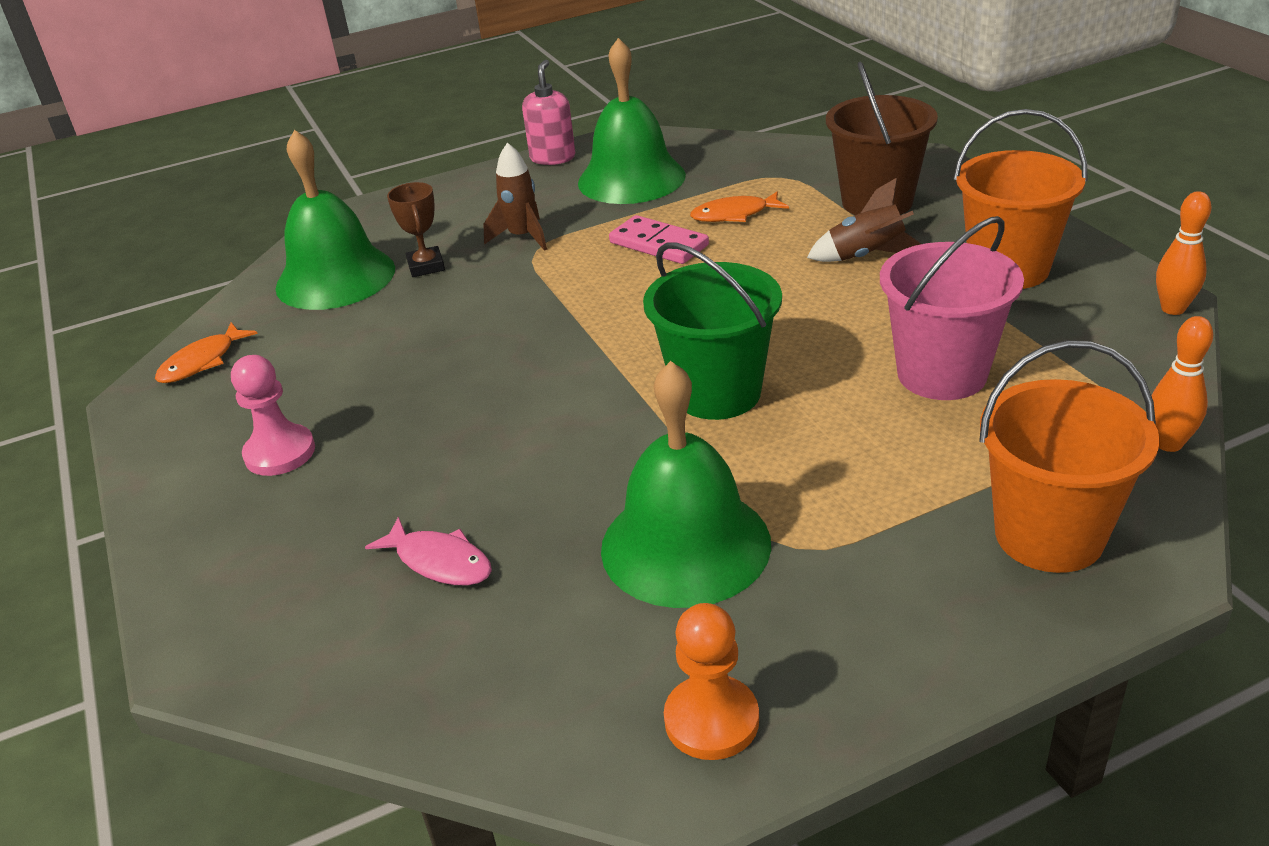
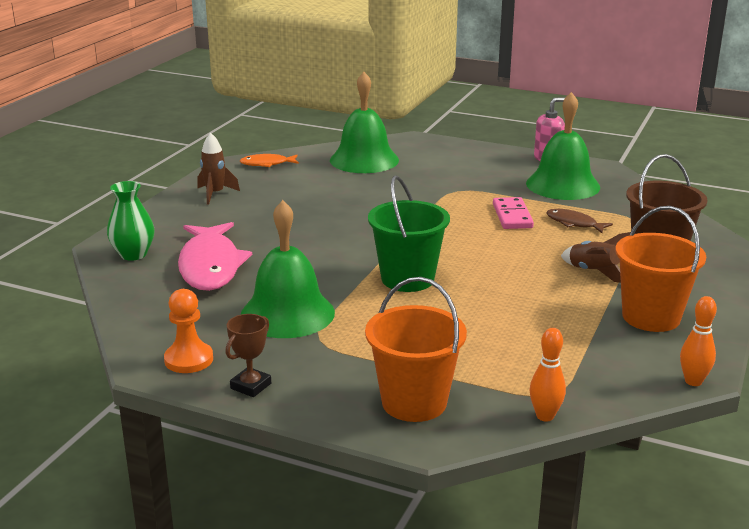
camera: 45 degrees right, 10 degrees down
pink pawn [231,355,315,476] -> none
pink fish [365,517,492,585] -> pink fish [178,222,252,291], size x2.02
brown trophy [387,182,445,277] -> brown trophy moved to [225,314,271,397]
brown rocket [483,143,547,251] -> brown rocket moved to [197,133,240,205]
orange fish [690,192,789,222] -> brown fish [546,209,613,233]
pink bucket [880,216,1024,400] -> none
none -> green vase [107,181,155,261]

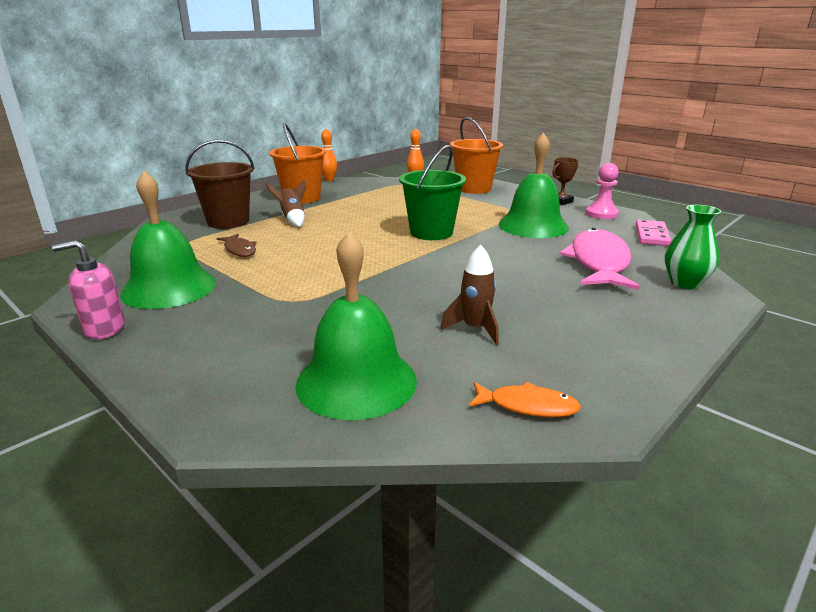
camera: 160 degrees left, 0 degrees up
orange pawn [164,289,213,373] -> pink pawn [586,163,619,219]
brown rocket [197,133,240,205] -> brown rocket moved to [441,245,499,345]
pink domino [493,197,534,229] -> pink domino moved to [636,219,671,246]

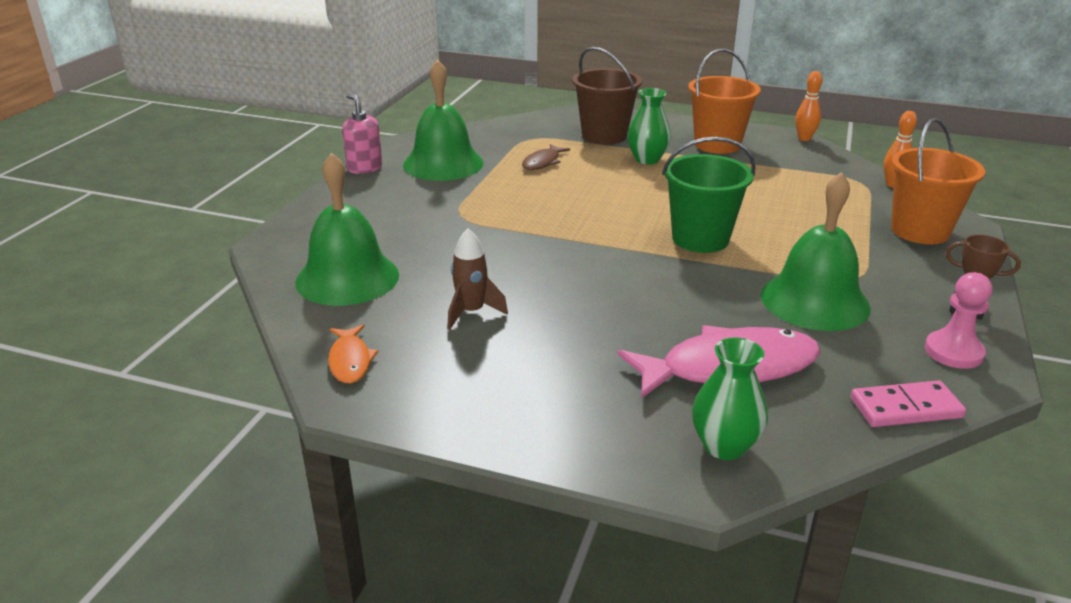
camera: 65 degrees right, 5 degrees up
brown rocket [265,179,307,227] -> green vase [627,88,671,164]

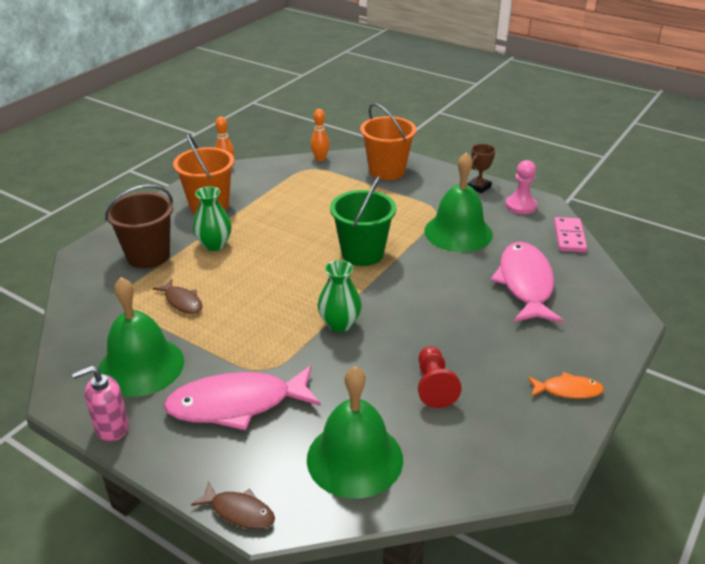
camera: 75 degrees left, 5 degrees up
orange fish [328,325,379,383] -> orange fish moved to [528,372,604,399]
brown rocket [447,228,508,330] -> red pawn [418,346,462,408]
green vase [692,337,768,460] -> green vase moved to [318,260,362,332]
none -> pink fish [164,366,321,431]
none -> brown fish [191,481,275,529]

